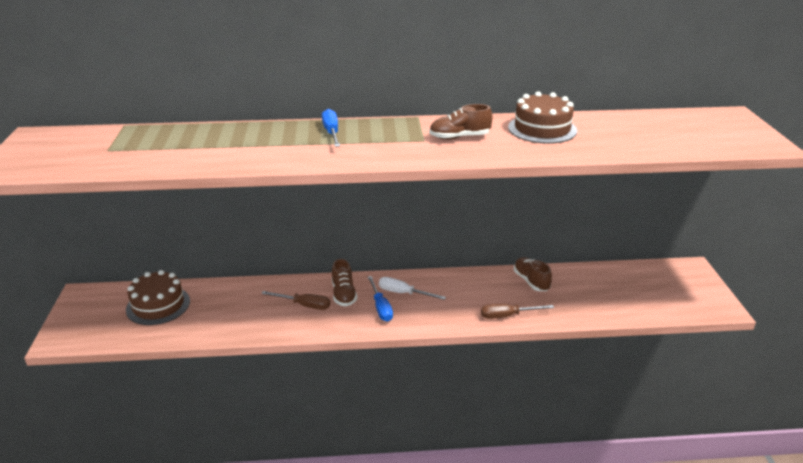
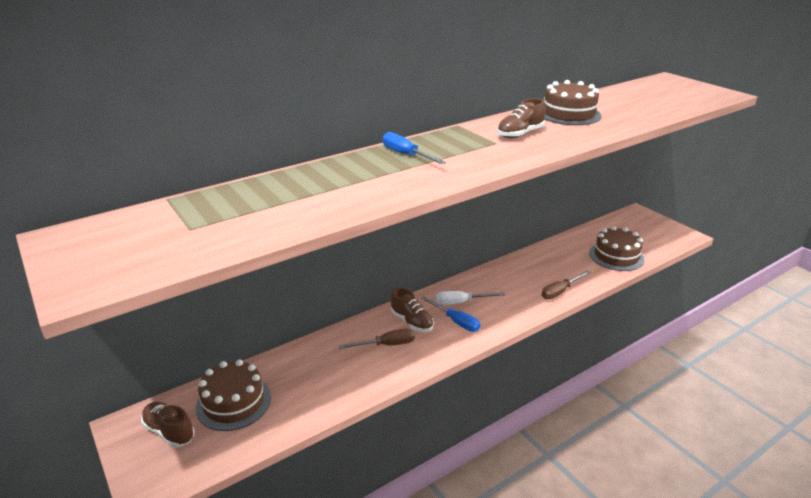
camera: 30 degrees left, 0 degrees up
brown shoe [514,257,552,291] -> brown shoe moved to [141,402,195,447]
none -> brown cake [589,226,645,271]

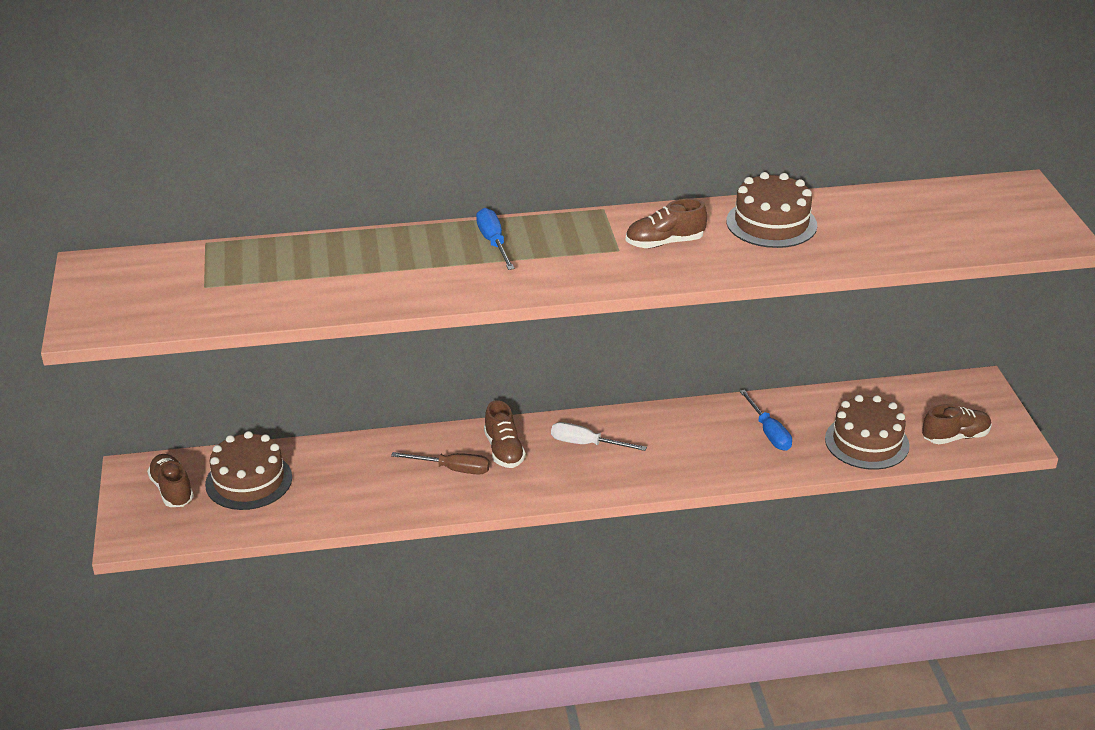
camera: 25 degrees right, 5 degrees up
blue screwdriver [421,296,480,332] -> blue screwdriver moved to [739,390,792,451]
brown screwdriver [542,271,590,299] -> none
none -> brown shoe [922,404,992,444]

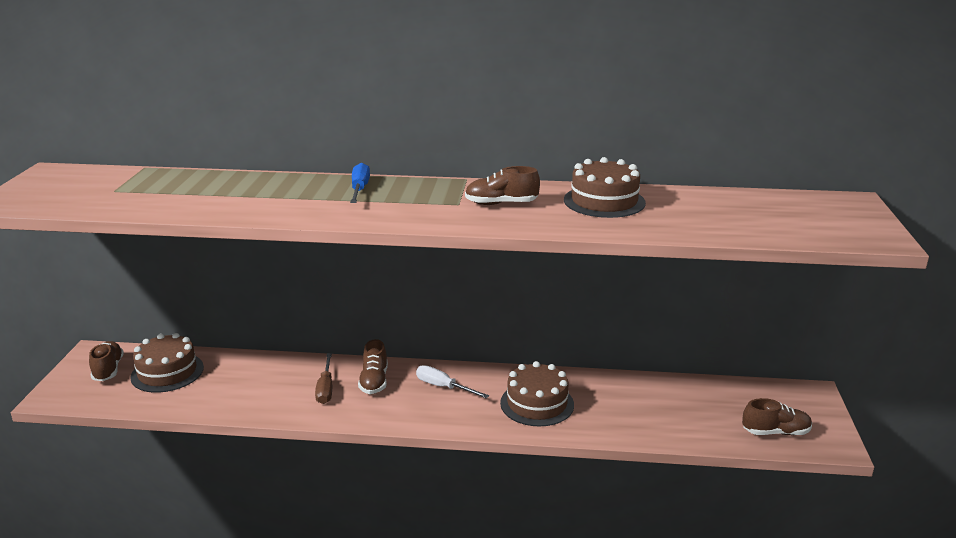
camera: 15 degrees right, 10 degrees down
brown screwdriver [391,452,490,475] -> brown screwdriver turned 60 degrees clockwise [315,353,332,404]
blue screwdriver [739,390,792,451] -> none
brown cake [825,395,910,470] -> brown cake moved to [500,361,574,427]

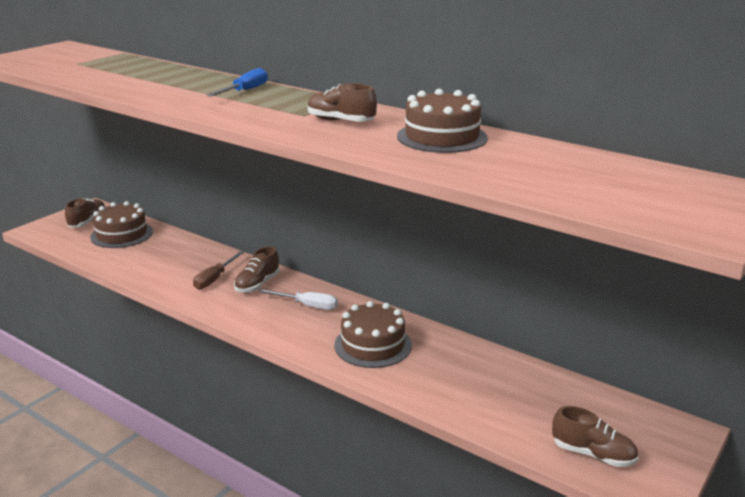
camera: 30 degrees right, 0 degrees up
white screwdriver [416,365,489,399] -> white screwdriver turned 135 degrees clockwise [259,289,338,310]

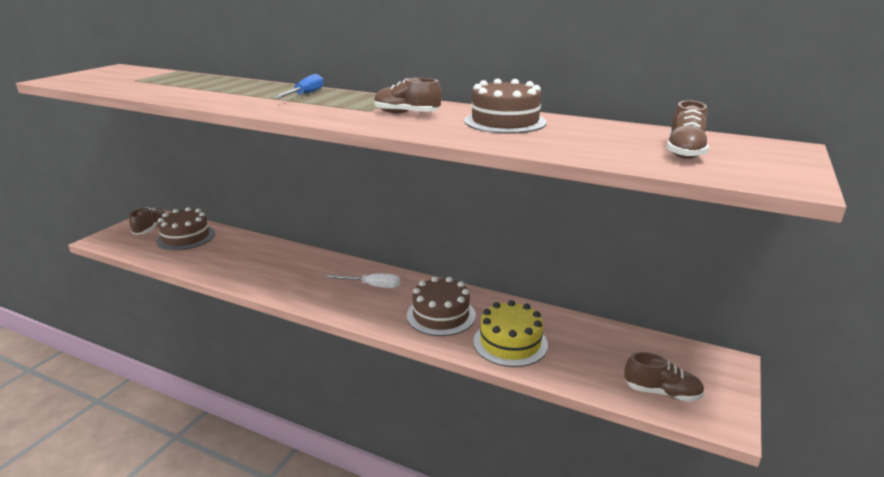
camera: 10 degrees left, 0 degrees up
brown screwdriver [193,251,244,289] -> none
brown shoe [234,246,280,293] -> brown shoe moved to [667,100,709,159]
none -> yellow cake [473,300,548,367]

